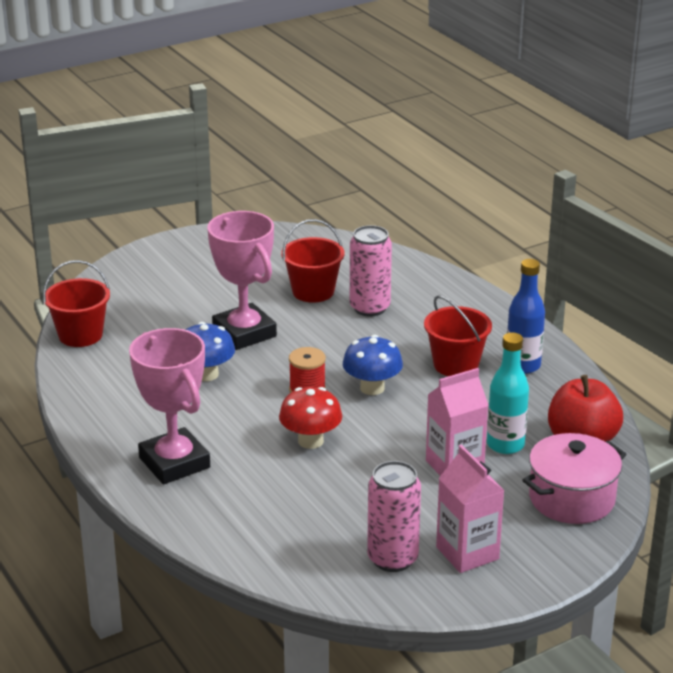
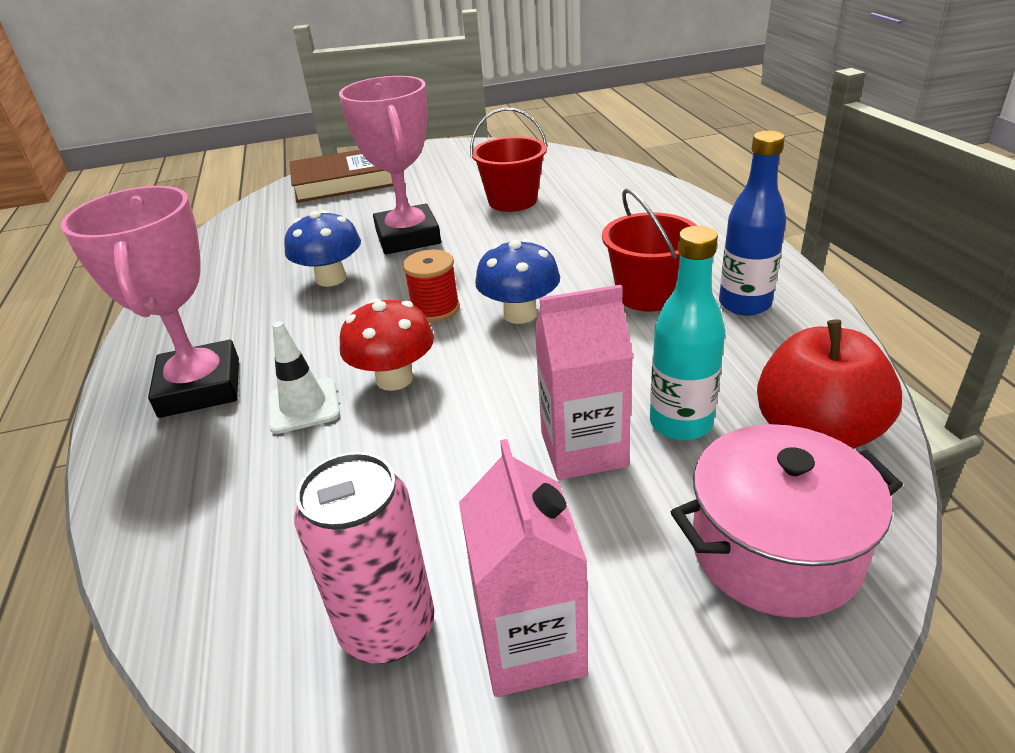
camera: 20 degrees right, 5 degrees up
red bucket [43,260,110,347] -> none
pink can [350,225,392,317] -> none
none -> white traffic cone [268,321,340,434]
none -> brown book [290,150,393,203]

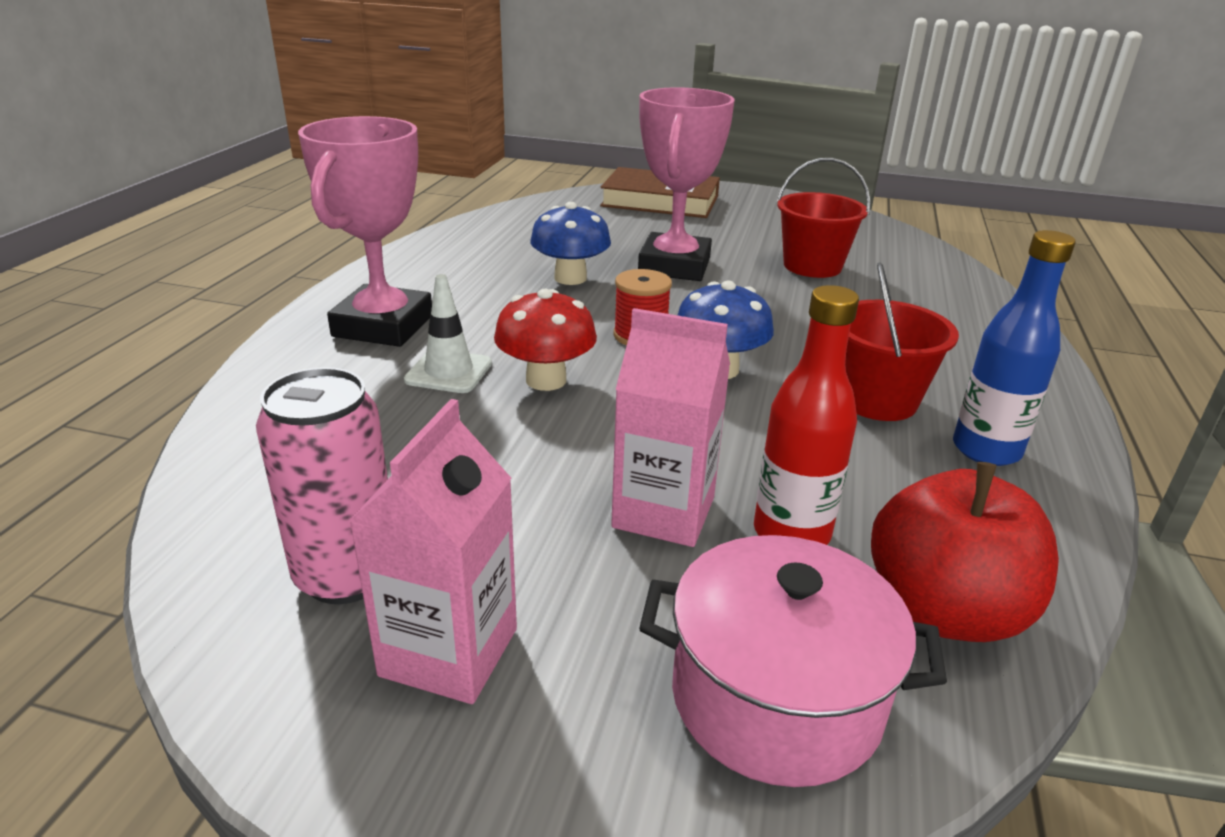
camera: 25 degrees right, 5 degrees down
turquoise bottle [650,226,725,440] -> red bottle [754,285,859,545]

